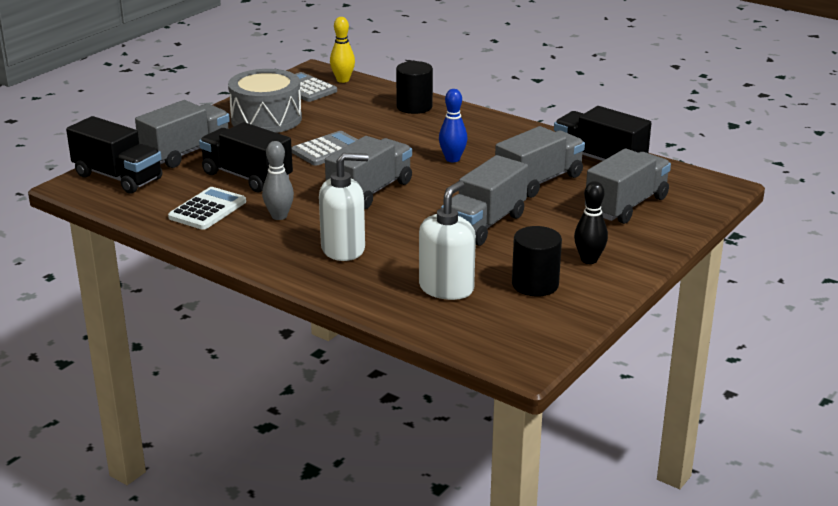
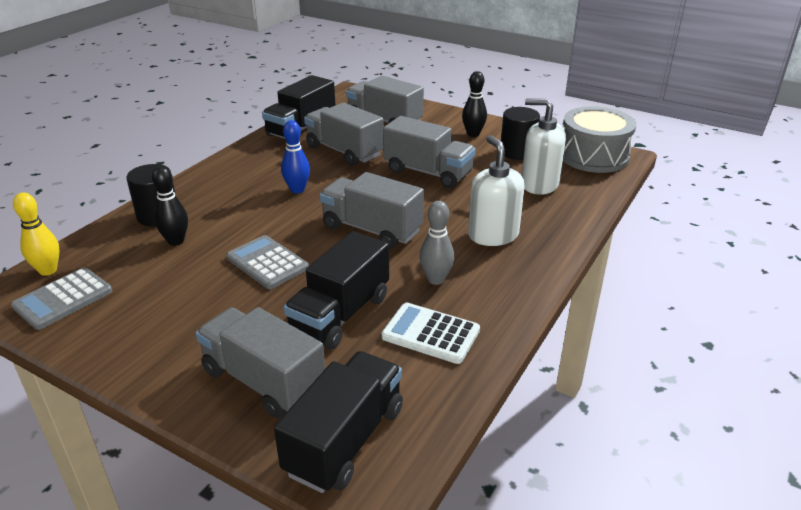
camera: 95 degrees left, 5 degrees up
grey drum [228,69,302,133] -> grey drum moved to [563,106,636,173]
none -> black bowling pin [152,166,188,246]

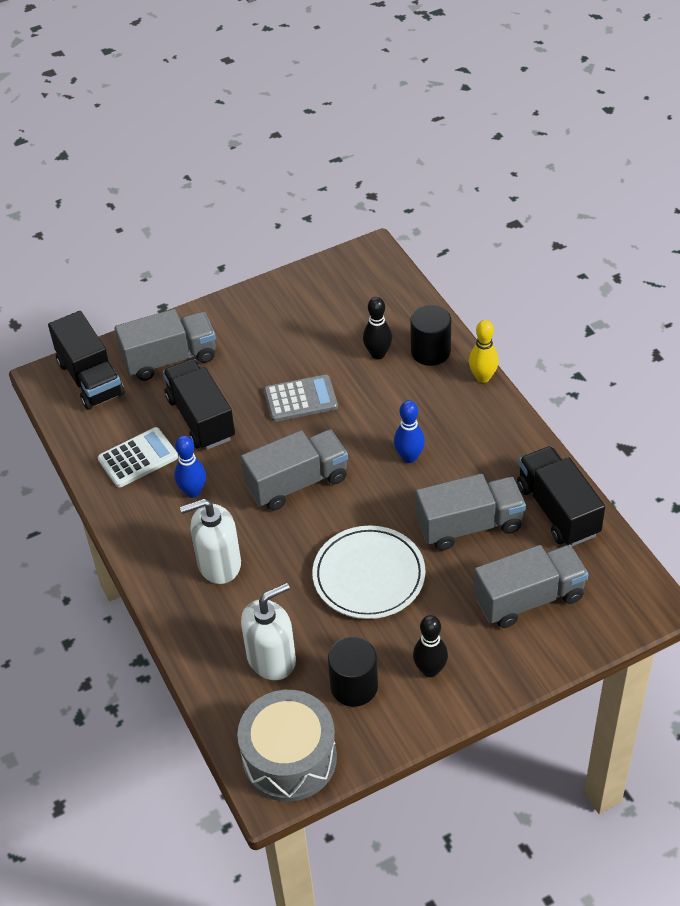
camera: 125 degrees right, 15 degrees up
grey calculator [11,268,112,330] -> none
yellow bowling pin [13,192,60,276] -> yellow bowling pin moved to [469,320,499,383]
grey truck [383,116,476,188] -> white plate [312,526,425,619]
grey bowling pin [419,201,454,285] -> blue bowling pin [174,436,206,498]
white soap dispenser [468,135,525,246] -> white soap dispenser turned 150 degrees clockwise [180,499,241,584]

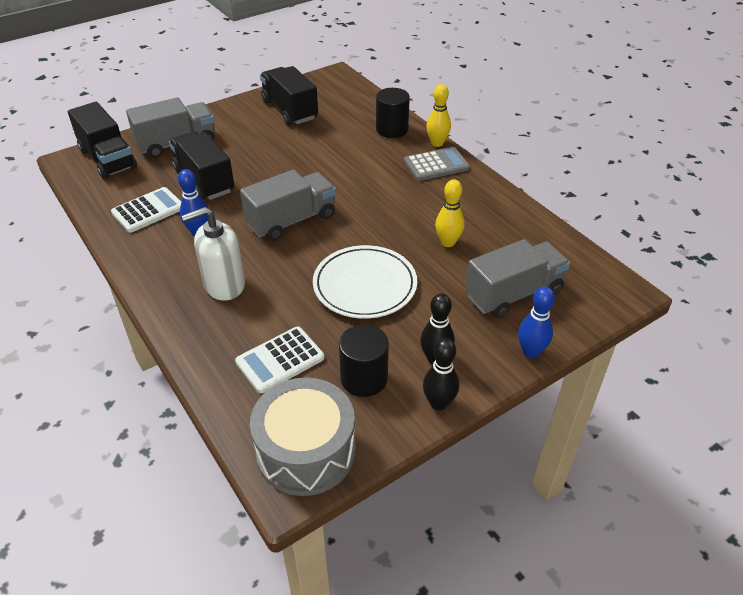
camera: 10 degrees left, 5 degrees down
white soap dispenser [241,582,296,680] -> white calculator [235,327,324,393]
grey calculator [264,375,338,422] -> grey calculator moved to [404,147,470,181]
black bowling pin [363,297,392,359] -> black bowling pin moved to [423,338,459,411]
blue bowling pin [394,400,425,463] -> blue bowling pin moved to [518,287,555,358]
grey truck [416,474,526,551] -> yellow bowling pin [435,179,464,247]
black truck [517,446,605,546] -> black truck moved to [260,66,318,125]

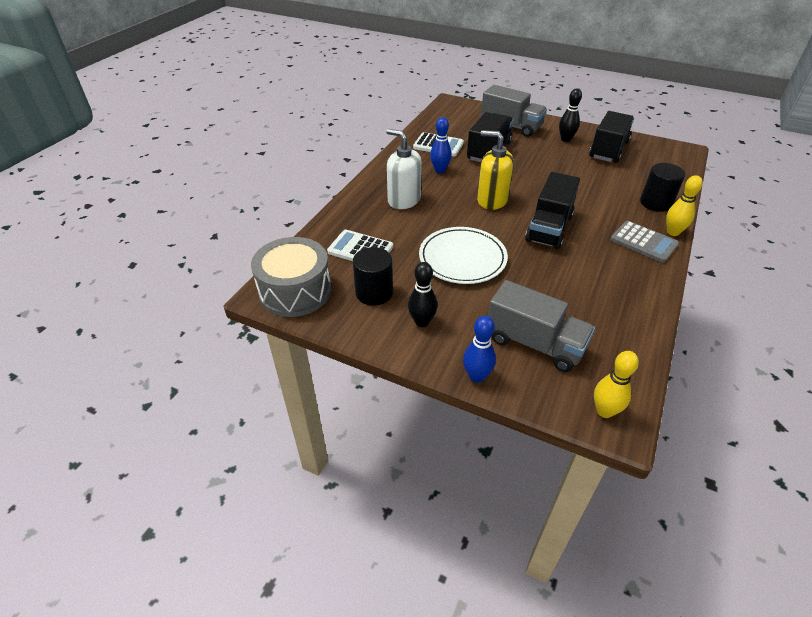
camera: 60 degrees right, 0 degrees up
black truck [68,102,137,179] -> black truck moved to [525,172,580,249]
grey truck [240,169,336,241] -> yellow soap dispenser [477,130,514,210]
black bowling pin [423,338,459,411] -> black bowling pin moved to [559,89,582,142]
yellow bowling pin [435,179,464,247] -> yellow bowling pin moved to [594,351,639,418]

